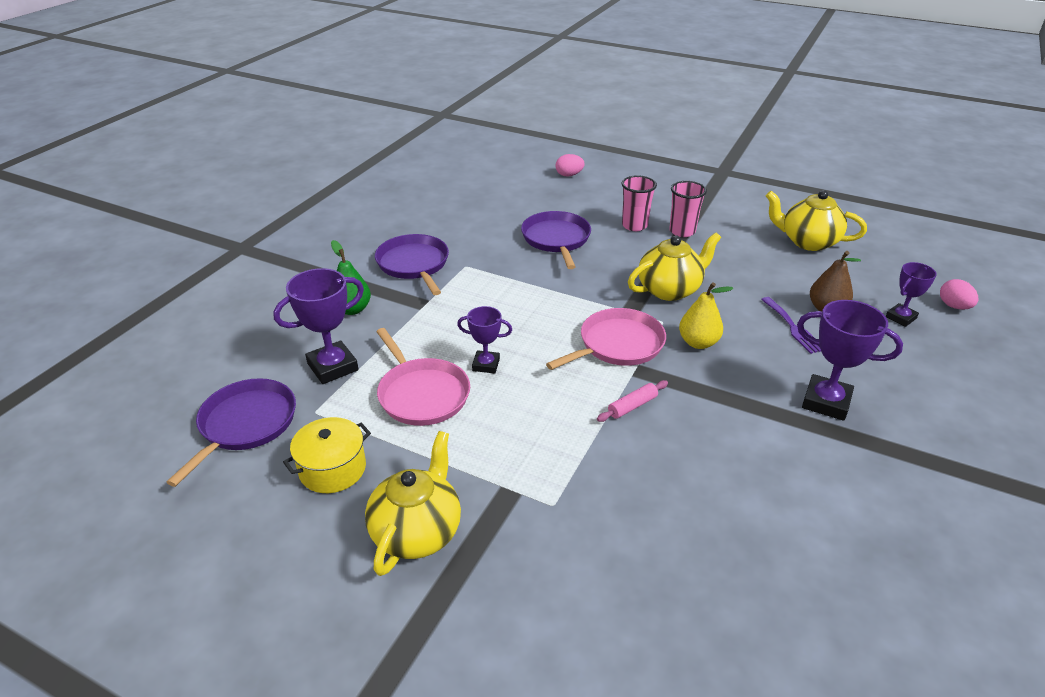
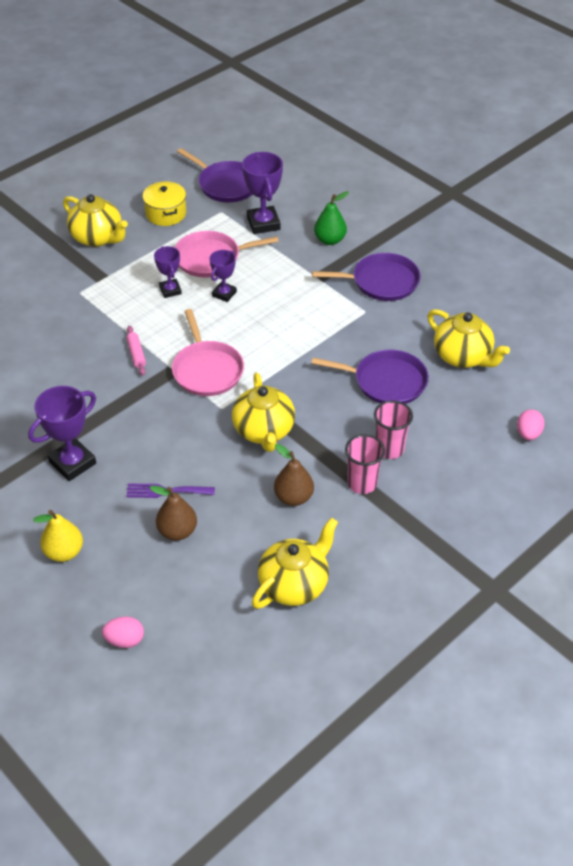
camera: 110 degrees right, 10 degrees up
yellow pear [679,282,734,349] -> yellow pear moved to [33,510,83,562]
purple trophy [886,262,937,327] -> purple trophy moved to [154,246,182,298]
none -> brown pear [274,444,314,506]
none -> yellow teapot [428,309,510,368]

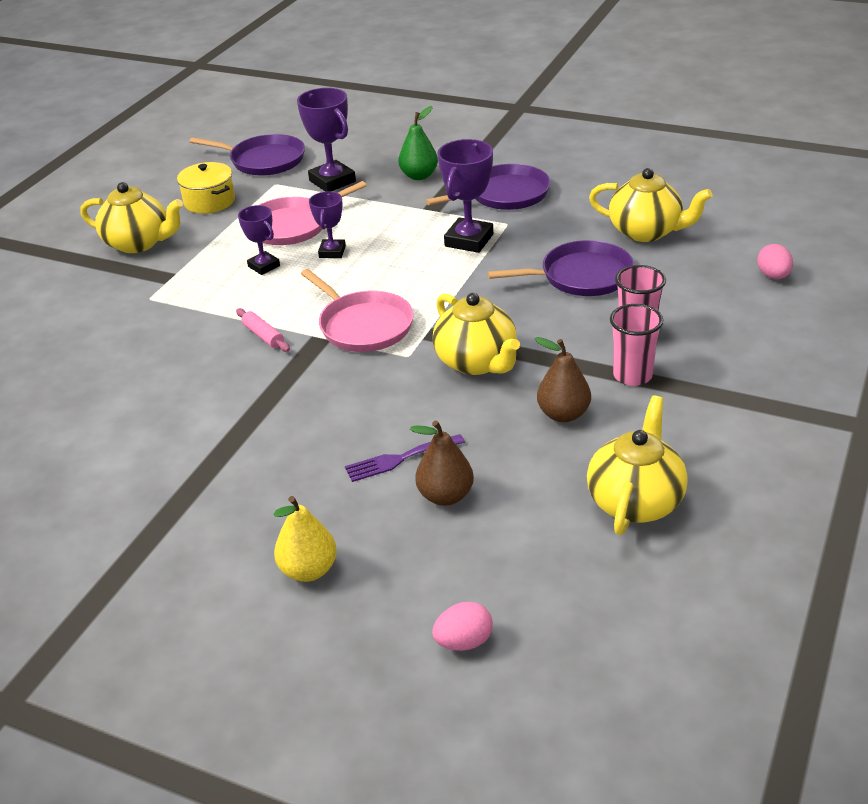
camera: 20 degrees left, 10 degrees down
purple trophy [28,386,96,481] -> purple trophy moved to [437,139,493,253]

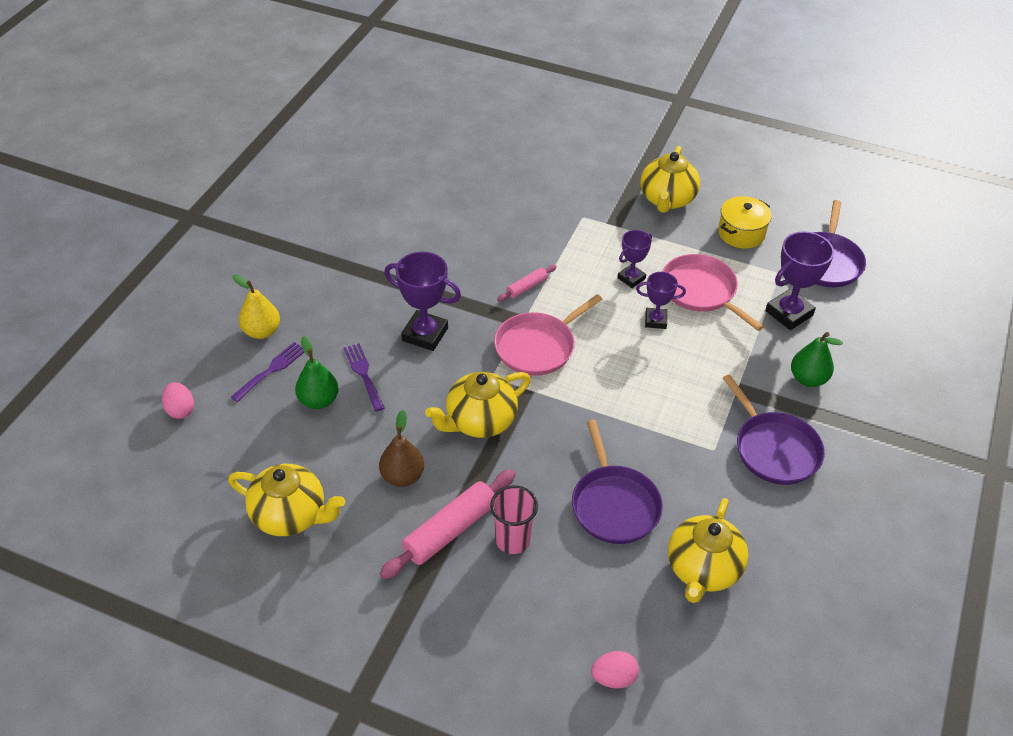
camera: 85 degrees right, 10 degrees up
brown pear [410,420,474,506] -> green pear [295,336,338,409]
purple trophy [437,139,493,253] -> purple trophy moved to [384,252,461,351]
pink cup [610,304,664,386] -> pink rolling pin [379,469,516,579]
none -> purple fork [231,342,304,402]

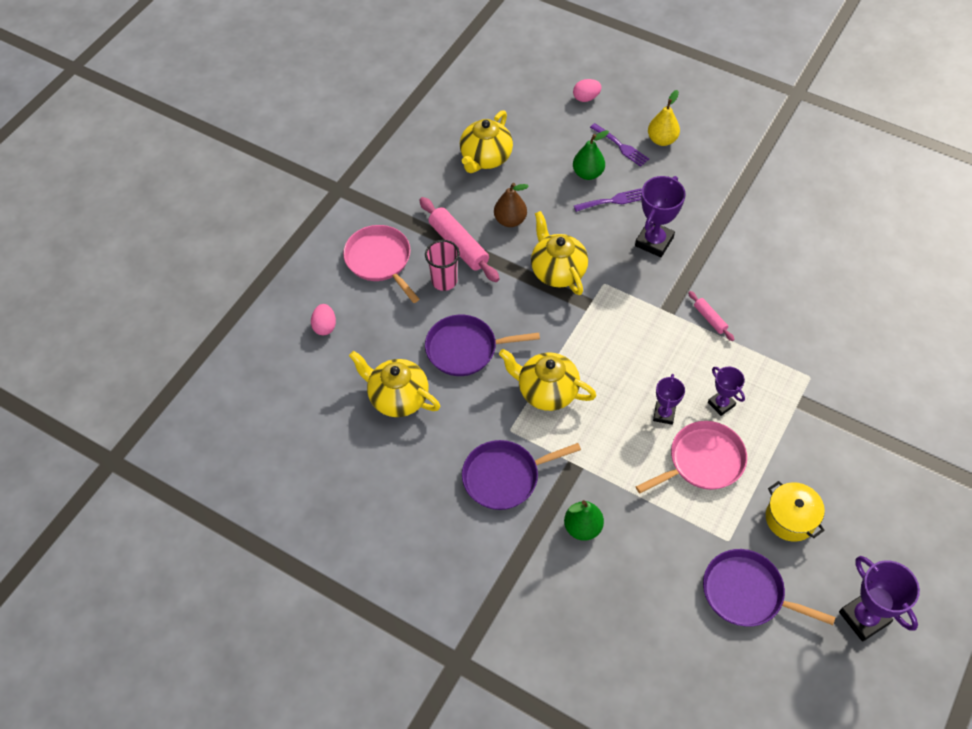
camera: 100 degrees right, 10 degrees up
pink pan [494,294,603,376] -> pink pan moved to [343,225,419,303]
yellow teapot [640,146,700,213] -> yellow teapot moved to [499,349,597,411]
purple trophy [765,231,834,330] -> purple trophy moved to [839,556,920,642]

